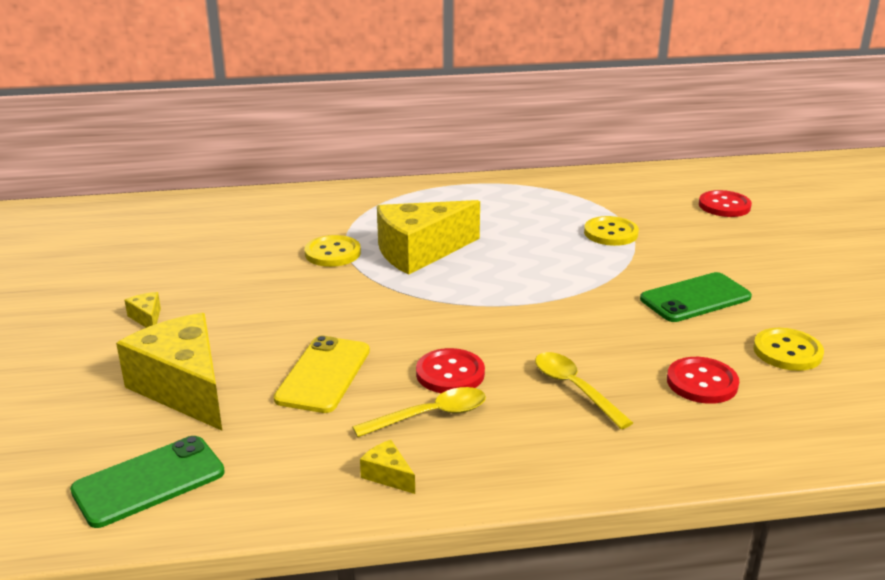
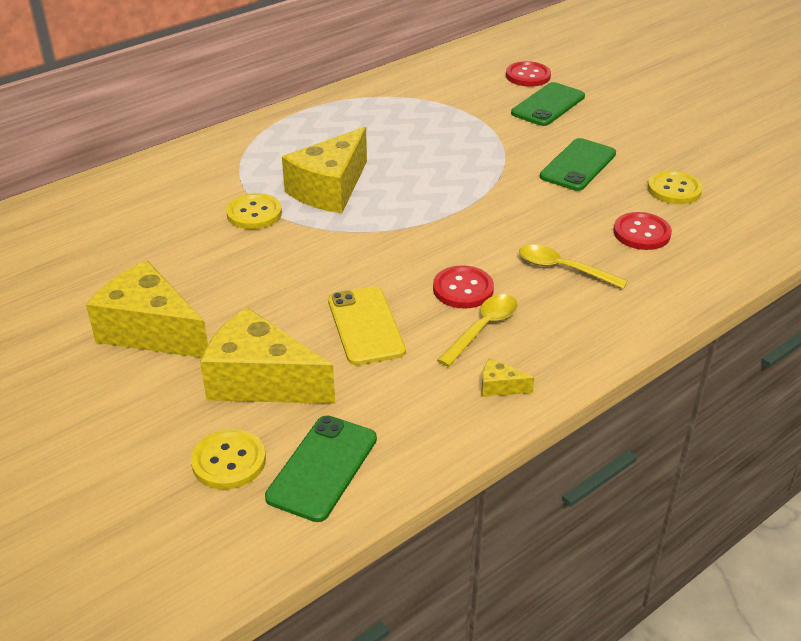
camera: 30 degrees left, 10 degrees up
yellow cheese [125,292,161,328] -> yellow cheese [86,260,208,358], size x2.49
yellow button [584,216,639,246] -> yellow button moved to [191,429,266,490]
none -> green phone [511,82,585,126]

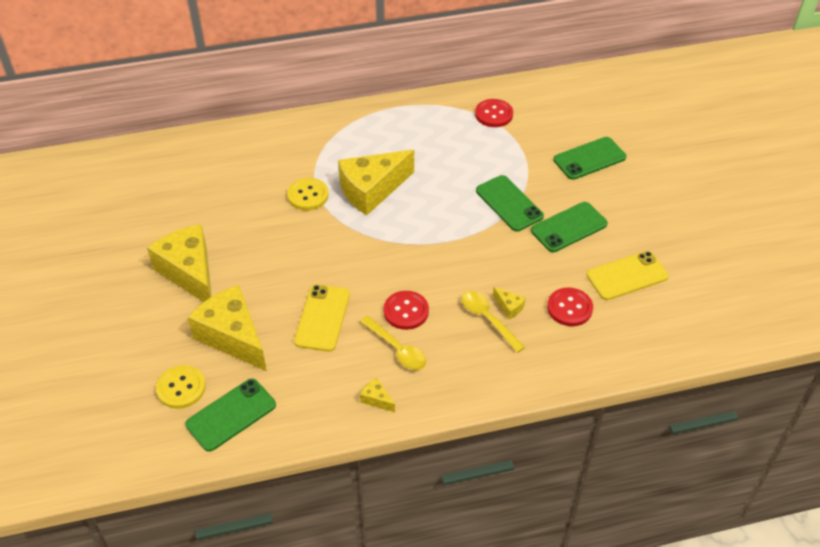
camera: 25 degrees right, 10 degrees up
yellow spoon [437,294,517,367] -> yellow spoon turned 75 degrees clockwise [360,315,426,370]
red button [506,61,551,87] -> red button moved to [475,99,513,127]
yellow button [647,170,703,204] -> yellow phone [586,251,669,300]
none -> green phone [476,175,544,232]
none -> yellow cheese [493,287,526,319]

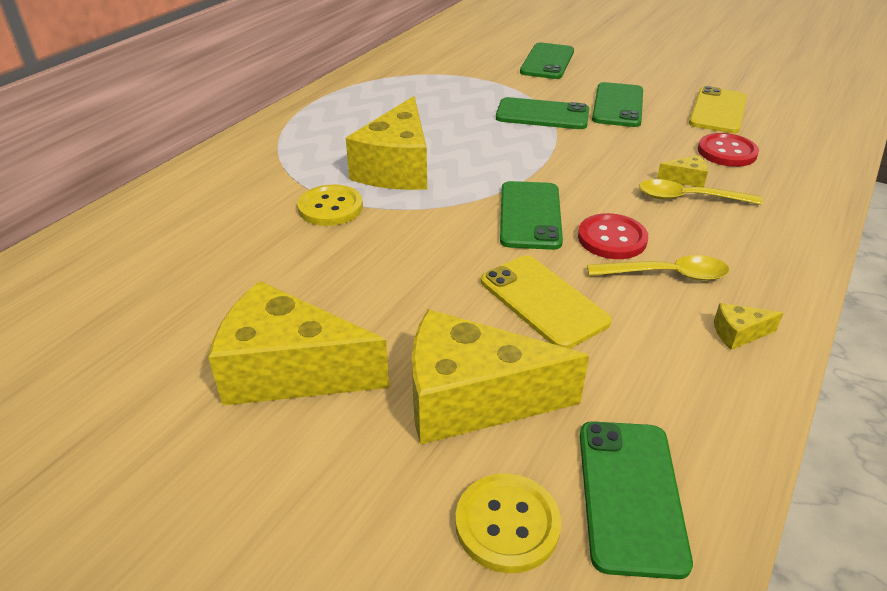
camera: 45 degrees left, 10 degrees down
red button [475,99,513,127] -> none
none -> green phone [500,181,563,250]

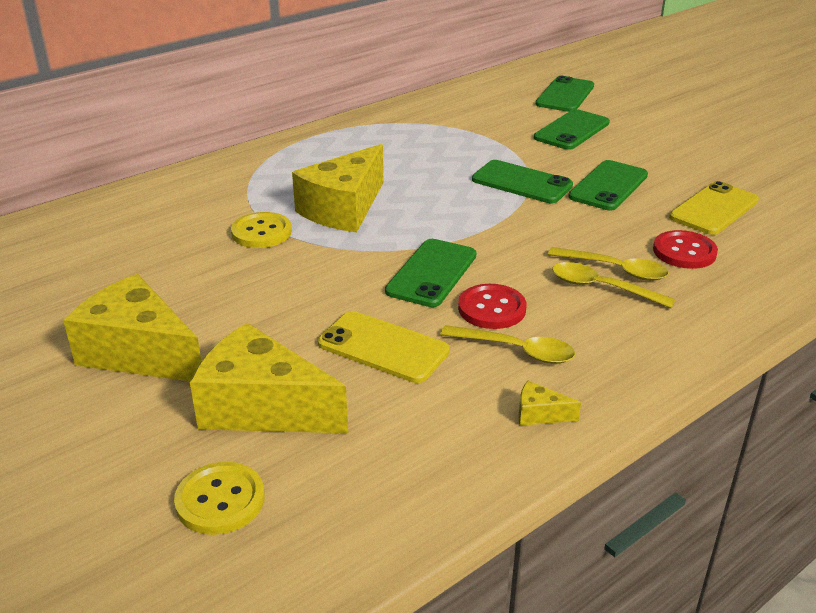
camera: 20 degrees right, 5 degrees down
yellow phone [481,255,612,349] -> yellow phone turned 45 degrees counterclockwise [318,311,450,383]
green phone [580,421,693,579] -> green phone moved to [536,76,594,112]
yellow cheese [657,155,708,187] -> yellow spoon [548,247,669,281]

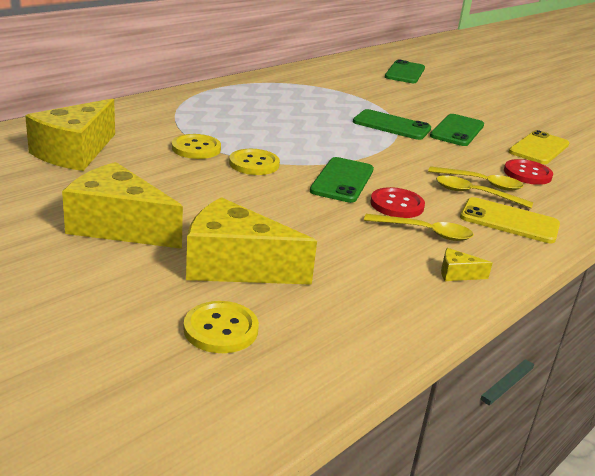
camera: 10 degrees left, 5 degrees down
yellow cheese [292,144,383,232] -> yellow cheese moved to [25,98,115,171]
yellow phone [318,311,450,383] -> yellow phone moved to [460,197,560,243]
green phone [534,109,610,150] -> none
none -> yellow button [229,149,280,175]

